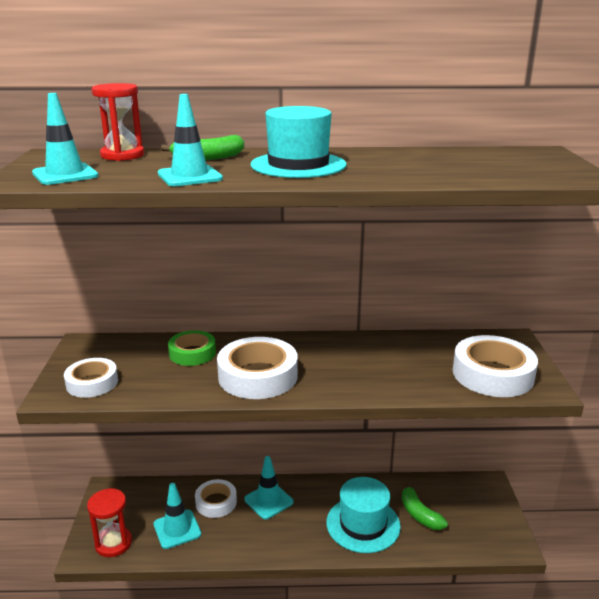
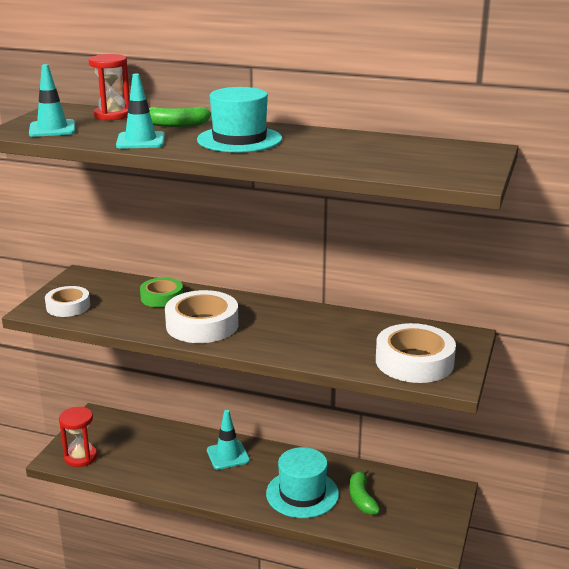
camera: 20 degrees right, 0 degrees up
turquoise traffic cone [154,483,201,549] -> none
white tape [195,479,237,518] -> none

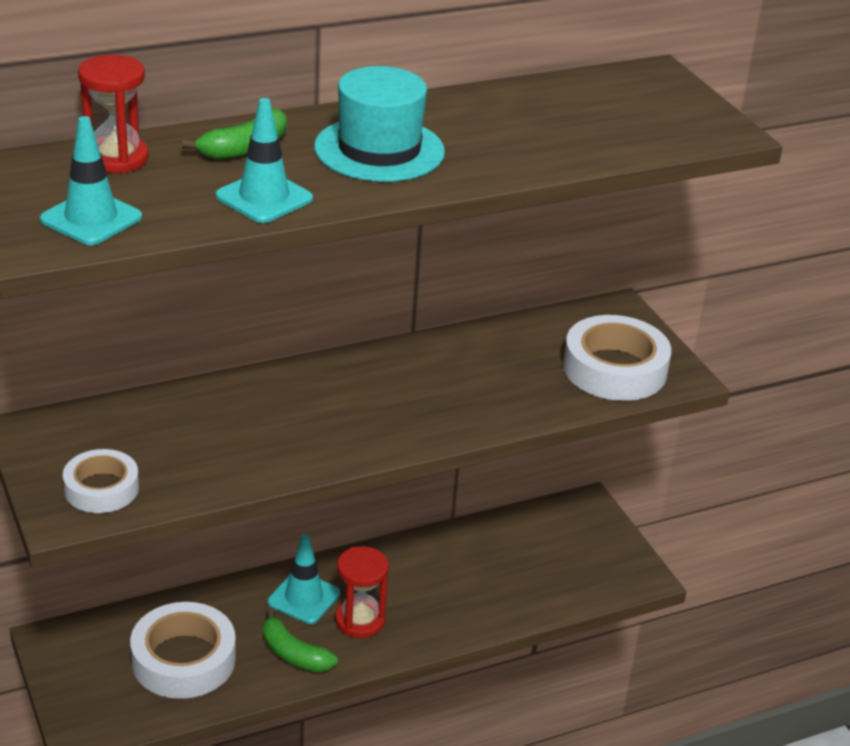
camera: 45 degrees left, 10 degrees up
red hourglass [59,407,97,467] -> red hourglass moved to [335,546,389,638]
green tape [140,278,183,308] -> none
white tape [165,290,238,343] -> white tape moved to [130,602,236,699]
turquoise hat [266,447,339,518] -> none
green banana [349,468,380,515] -> green banana moved to [263,609,338,672]

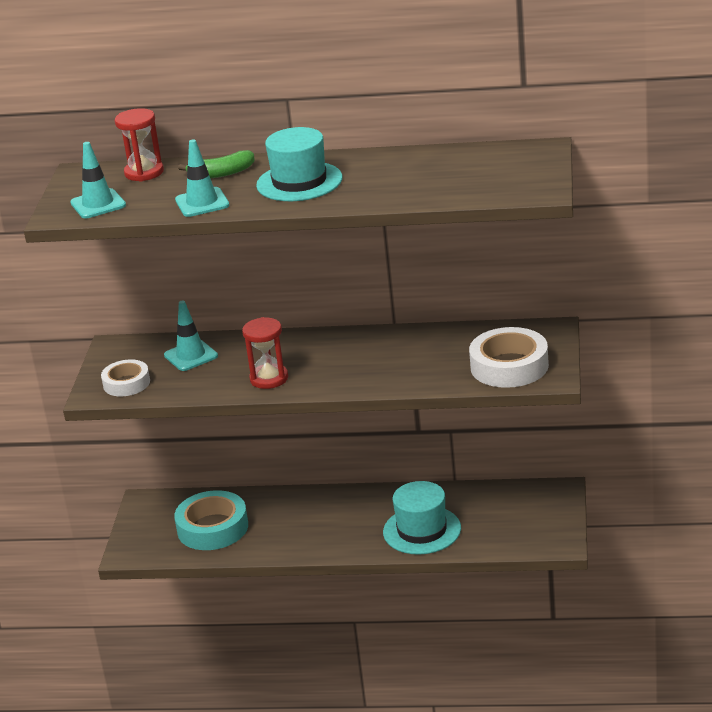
camera: 35 degrees right, 5 degrees down
white tape [130,602,236,699] -> turquoise tape [174,490,248,550]
green banana [263,609,338,672] -> none
turquoise traffic cone [268,534,340,624] -> turquoise traffic cone moved to [164,300,218,371]
red hourglass [335,546,389,638] -> red hourglass moved to [242,317,288,389]
none -> turquoise hat [383,481,461,555]

